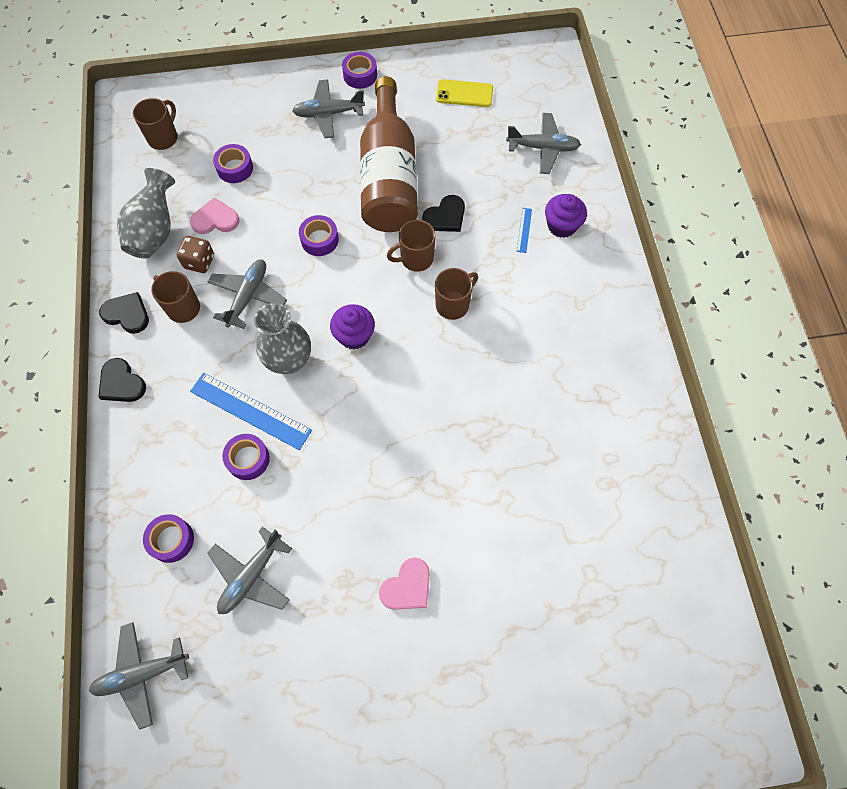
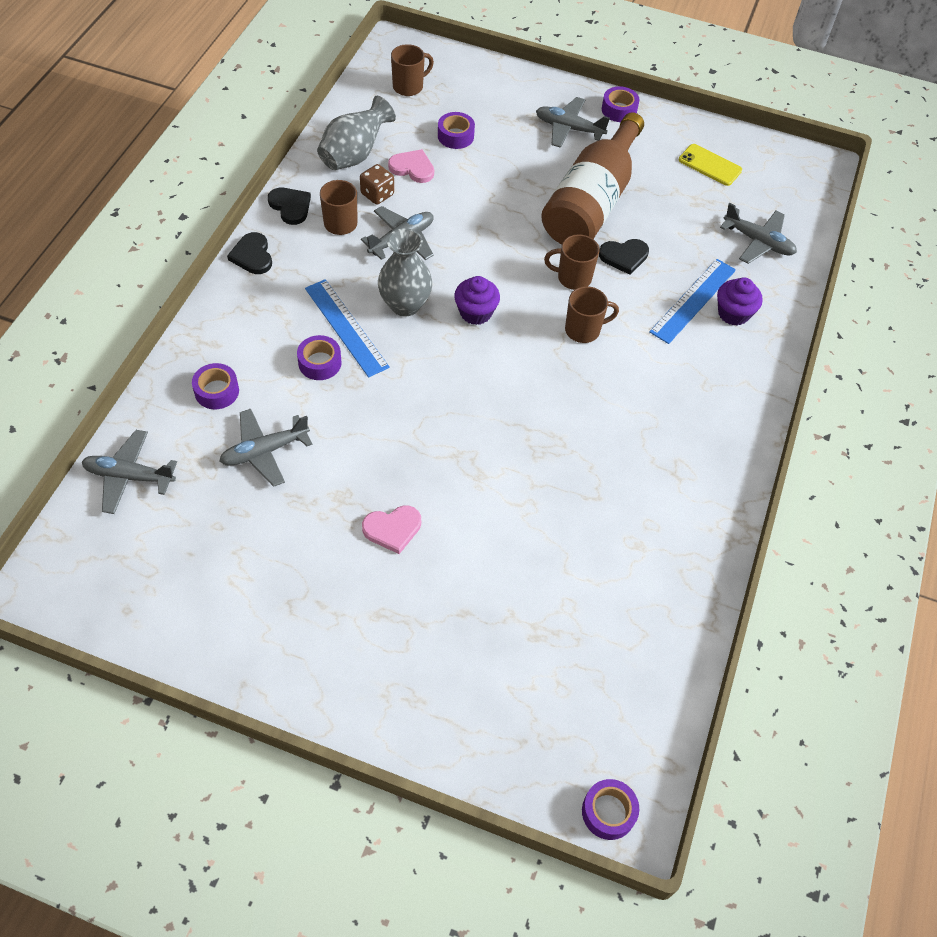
camera: 25 degrees right, 10 degrees down
purple tape [299,215,339,256] -> purple tape moved to [582,779,639,840]
blue ruler [517,208,532,253] -> blue ruler [649,259,736,344], size x2.22

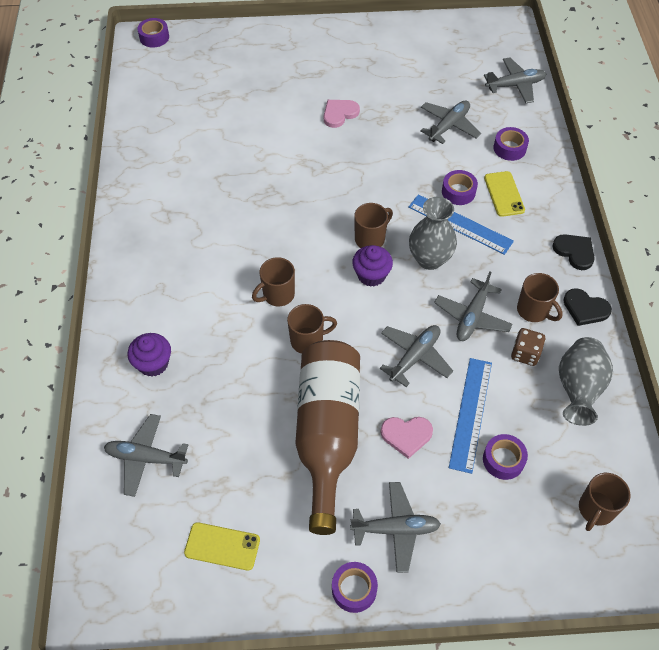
camera: 160 degrees right, 0 degrees up
pink heart [388,149,434,183] -> pink heart moved to [380,417,433,459]
black heart [599,239,649,275] -> none
blue ruler [649,259,736,344] -> blue ruler moved to [449,358,492,474]
none -> brown mug [354,203,393,248]
none -> grey plane [380,325,453,387]
none -> yellow phone [484,171,525,217]

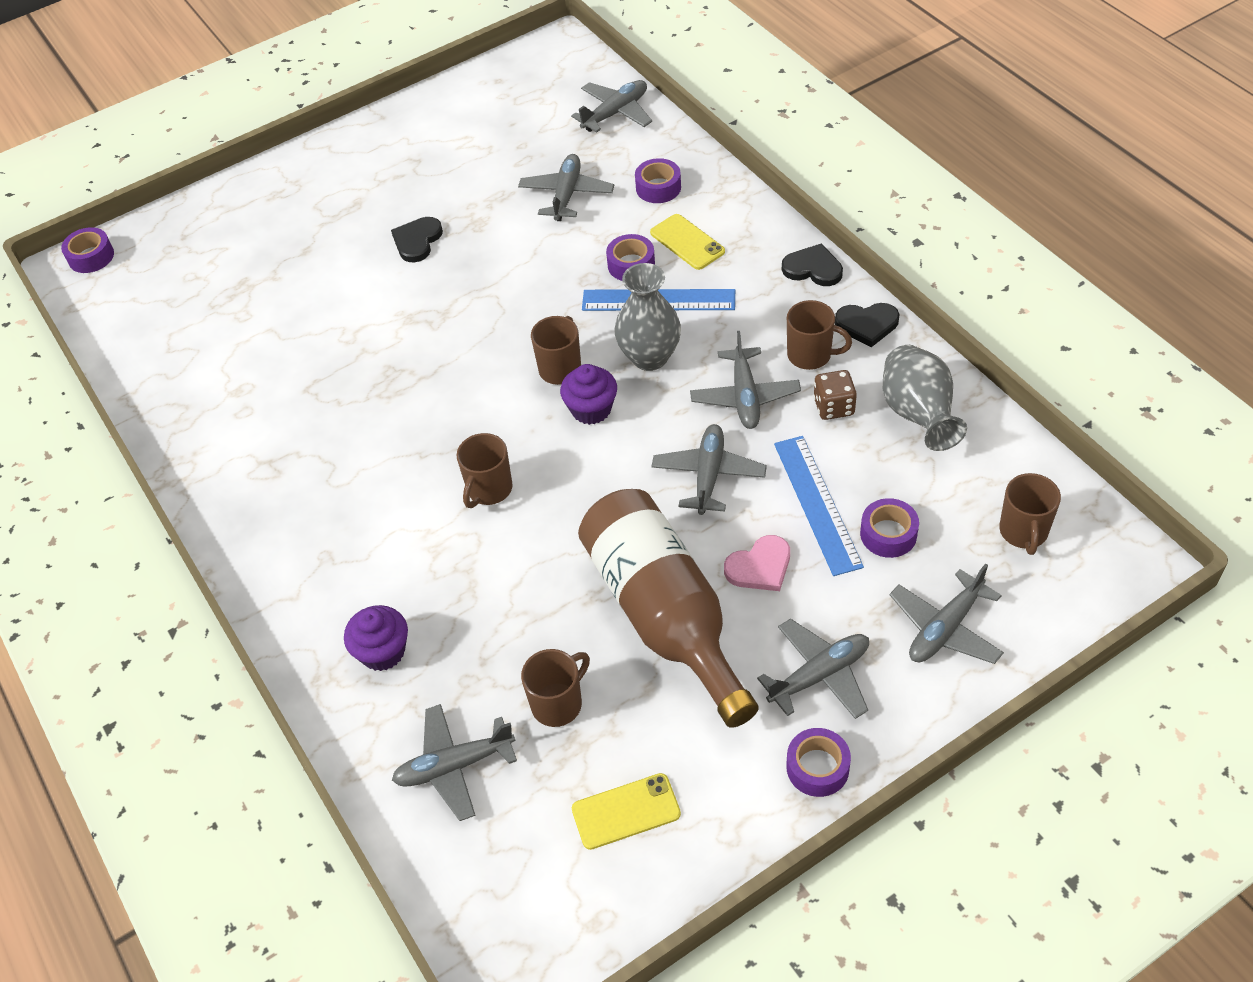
camera: 25 degrees left, 5 degrees down
brown mug [287,304,337,353] -> brown mug moved to [521,649,590,727]
pink heart [324,100,360,128] -> black heart [391,217,443,262]
none -> grey plane [890,564,1004,664]

